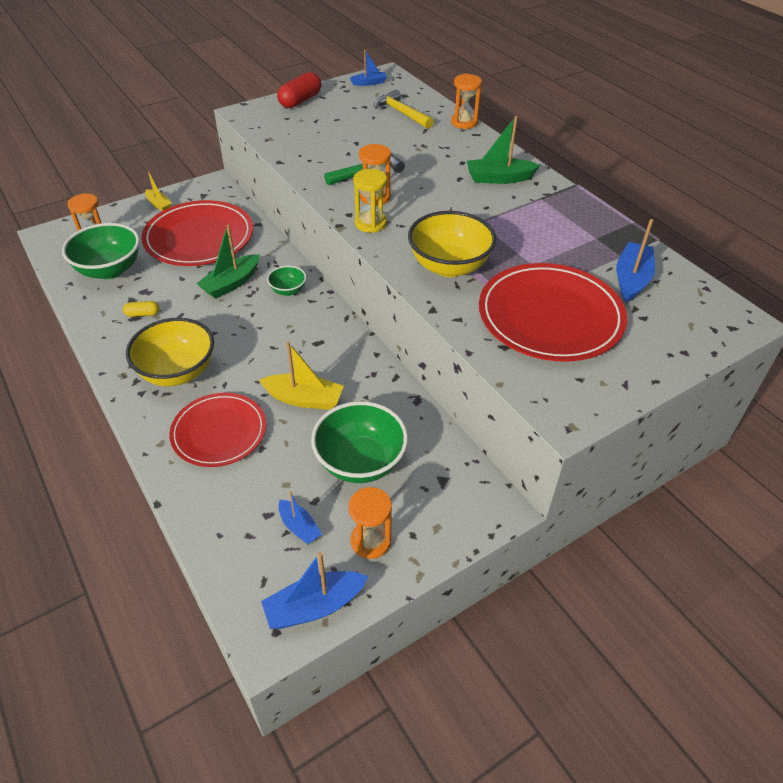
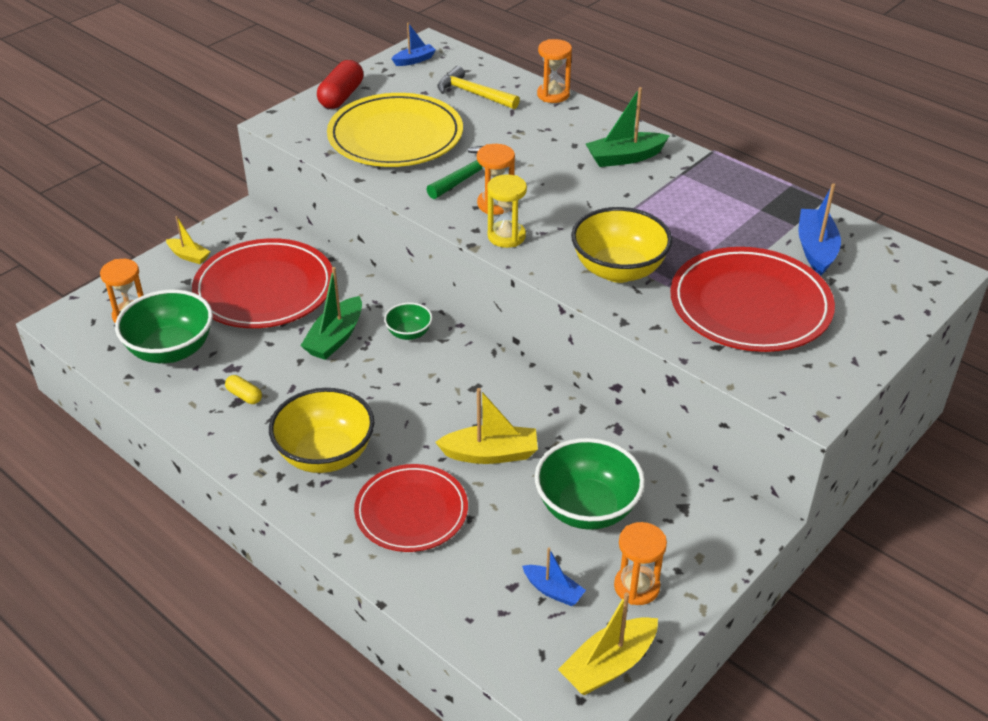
camera: 15 degrees left, 5 degrees down
yellow capsule [123,301,159,317] -> yellow capsule turned 60 degrees clockwise [225,375,262,404]
blue boat [261,552,369,629] -> yellow boat [558,592,658,695]
none -> yellow plate [327,93,463,167]

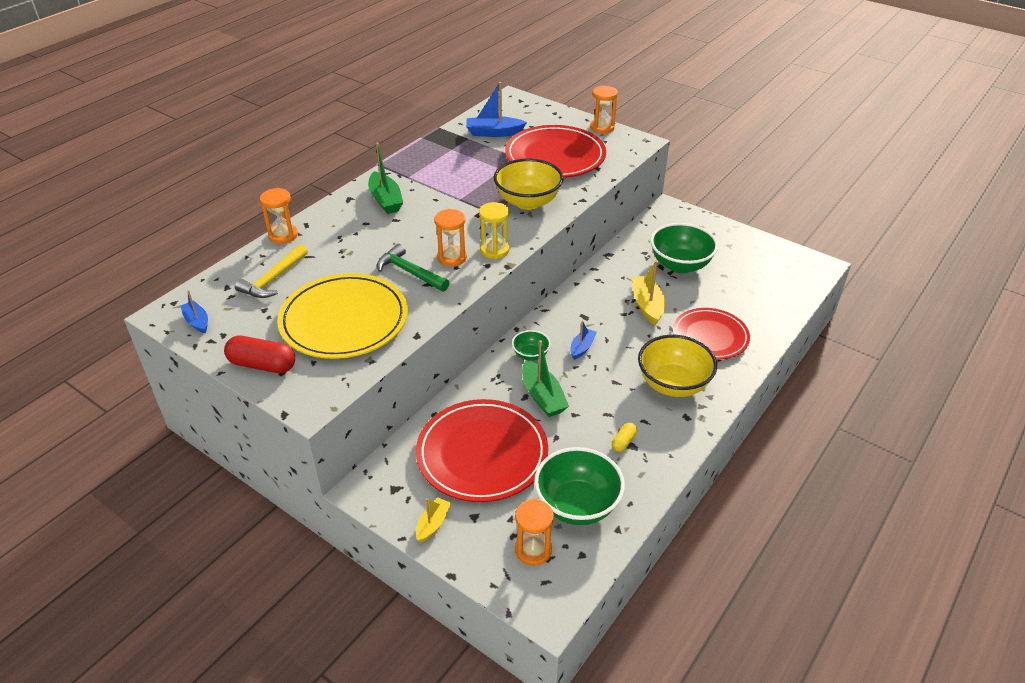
camera: 95 degrees left, 0 degrees up
green boat [300,267,362,360] -> green boat turned 45 degrees clockwise [522,340,569,417]
blue boat [522,548,586,606] -> blue boat moved to [570,320,597,360]
yellow boat [558,592,658,695] -> none
orange hourglass [614,522,667,605] -> orange hourglass moved to [590,86,618,134]

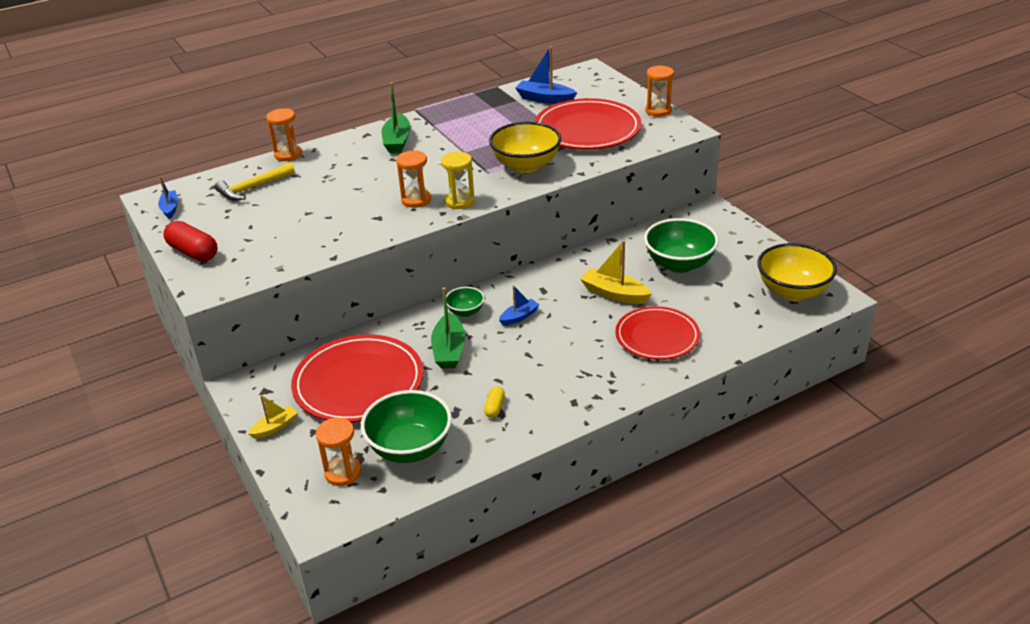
camera: 25 degrees right, 5 degrees down
yellow plate [277,273,408,359] -> none
green hammer [377,244,450,292] -> none
yellow capsule [612,422,637,452] -> yellow capsule turned 45 degrees counterclockwise [484,386,505,418]
yellow boat [632,261,665,325] -> yellow boat turned 75 degrees counterclockwise [580,240,652,304]
yellow bowl [638,335,717,397] -> yellow bowl moved to [757,243,837,301]

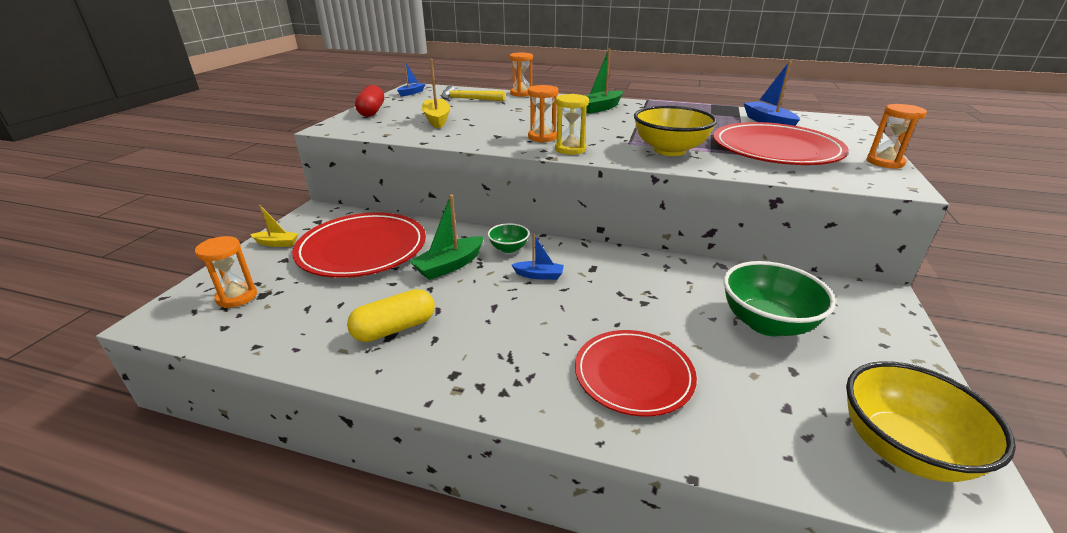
camera: 45 degrees right, 5 degrees down
green bowl [361,390,452,463] -> none
yellow capsule [484,386,505,418] -> yellow capsule [347,289,435,342], size x1.88
yellow boat [580,240,652,304] -> yellow boat moved to [421,59,450,128]

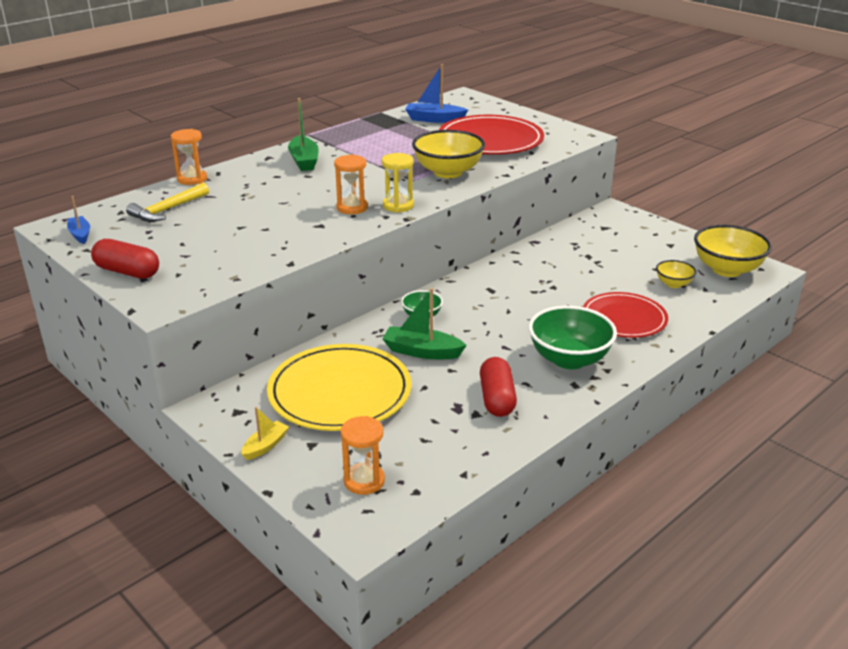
camera: 60 degrees left, 0 degrees up
red plate [292,212,426,278] -> yellow plate [267,344,412,431]
yellow capsule [347,289,435,342] -> red capsule [480,357,517,417]
green boat [409,195,484,280] -> green boat turned 120 degrees clockwise [382,288,467,359]
yellow boat [421,59,450,128] -> none
blue boat [512,234,564,280] -> none
green bowl [724,261,836,336] -> green bowl moved to [529,305,617,369]
orange hourglass [867,104,927,169] -> none
none -> yellow bowl [656,260,696,288]

